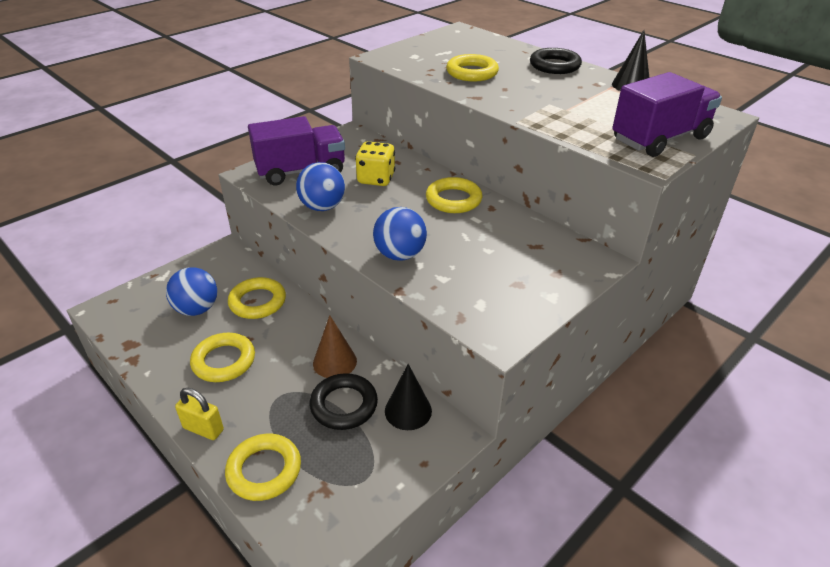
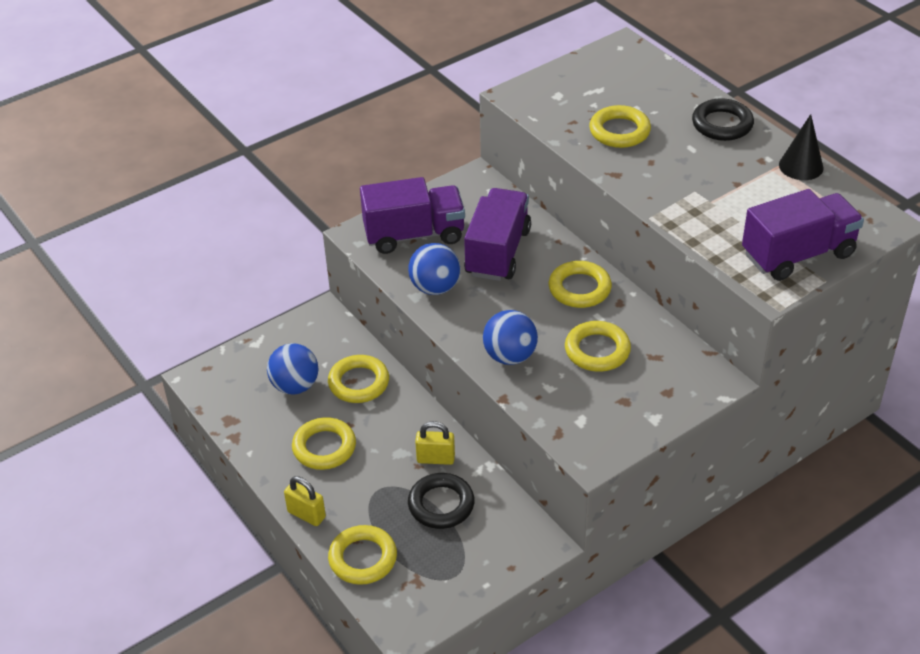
camera: 10 degrees right, 5 degrees up
brown cone [313,315,357,378] -> yellow padlock [415,421,455,465]
yellow dice [355,141,395,186] -> purple truck [464,188,531,281]
black cone [385,364,432,430] -> none
none -> yellow ring [565,321,631,372]

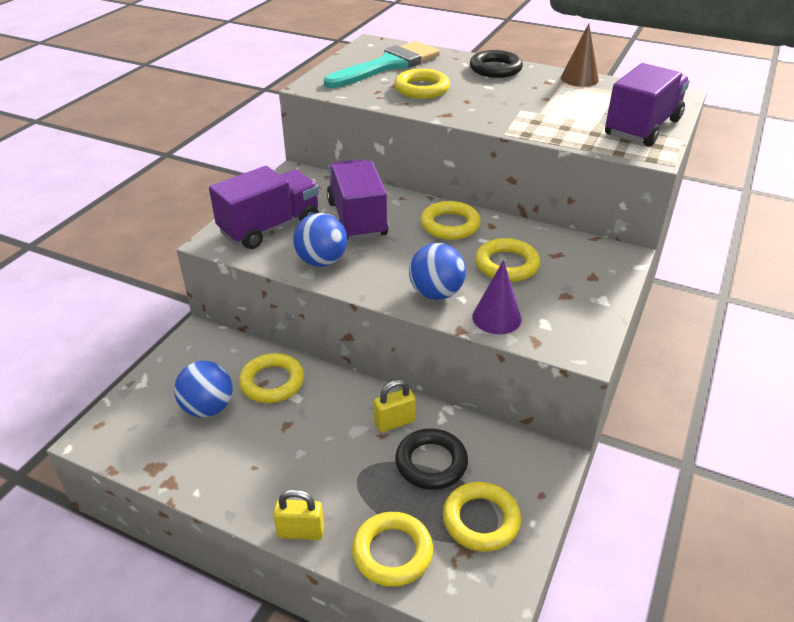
camera: 30 degrees left, 5 degrees down
yellow ring [292,417,356,470] -> yellow ring moved to [443,482,521,552]
black cone [779,114,824,180] -> brown cone [561,23,599,87]
none -> turquoise brush [324,41,440,88]
none -> purple cone [472,260,521,334]

